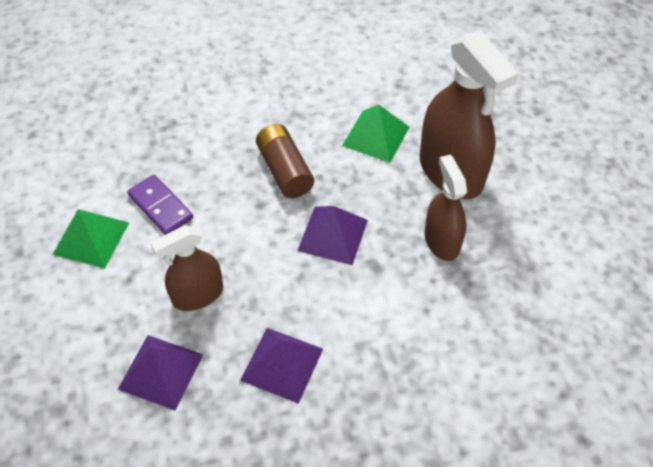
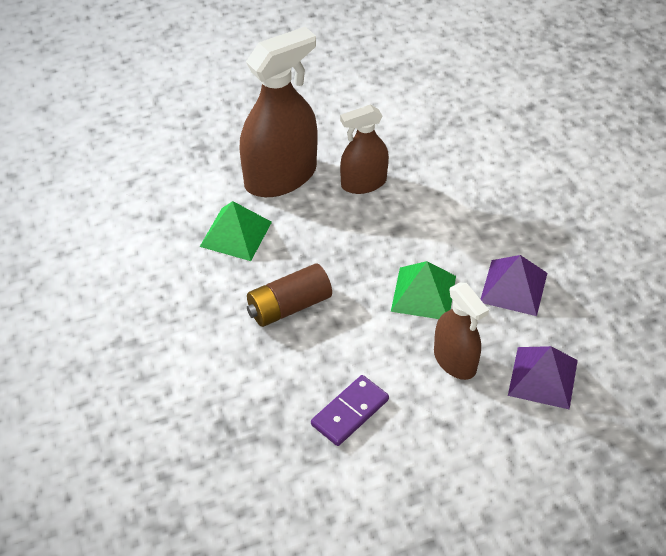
camera: 95 degrees left, 5 degrees down
green pyramid [52,209,129,268] -> green pyramid moved to [391,261,456,319]
purple pyramid [297,206,368,265] -> none

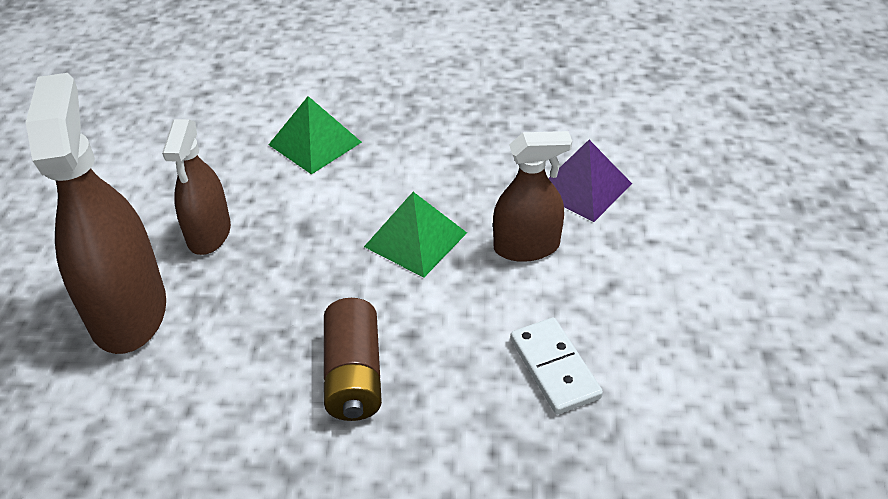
camera: 65 degrees left, 5 degrees down
green pyramid [200,201,272,261] -> green pyramid moved to [268,96,362,175]
purple domino [311,375,389,446] -> white domino [510,317,603,414]
purple pyramid [480,255,547,316] -> none

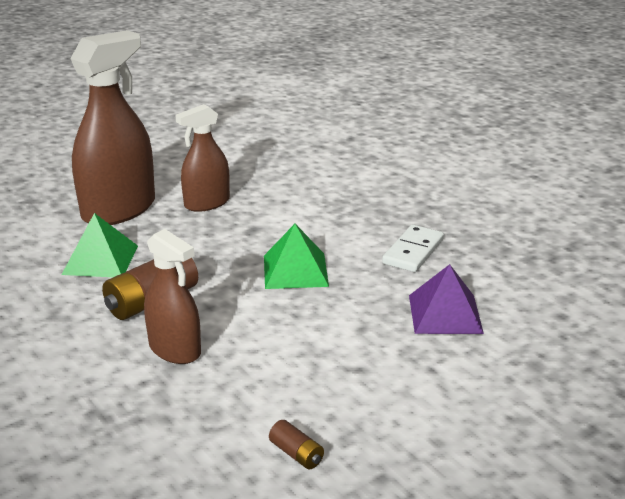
camera: 50 degrees right, 15 degrees down
green pyramid [268,96,362,175] -> green pyramid moved to [61,213,138,277]
brown spray bottle [493,131,572,262] -> brown spray bottle moved to [144,229,201,364]
white domino [510,317,603,414] -> white domino moved to [382,225,444,272]
none -> brown battery [269,420,324,469]

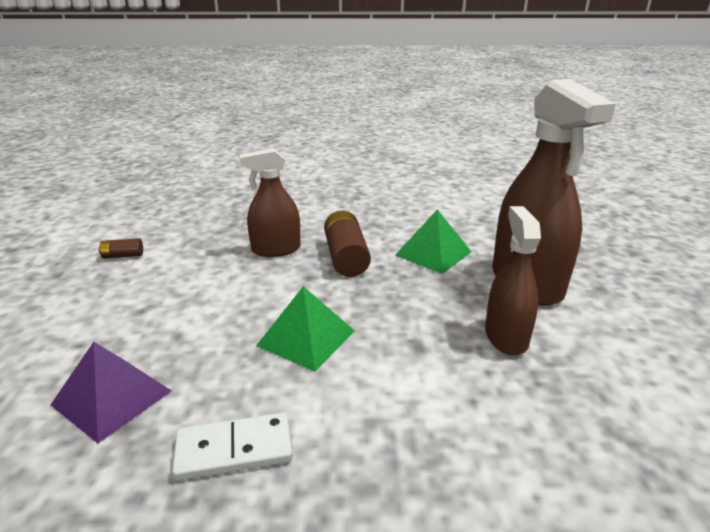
camera: 125 degrees right, 0 degrees up
white domino [382,225,444,272] -> white domino turned 75 degrees counterclockwise [172,412,293,481]

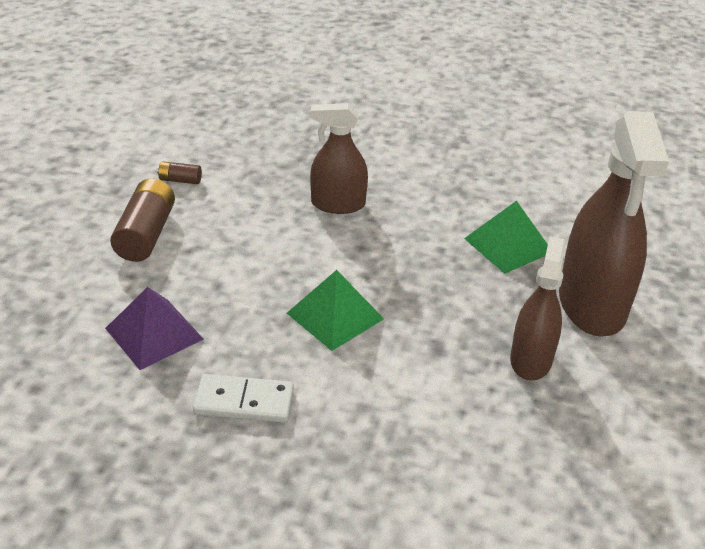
camera: 15 degrees right, 10 degrees up
brown battery [324,211,371,277] -> brown battery moved to [110,178,175,262]

